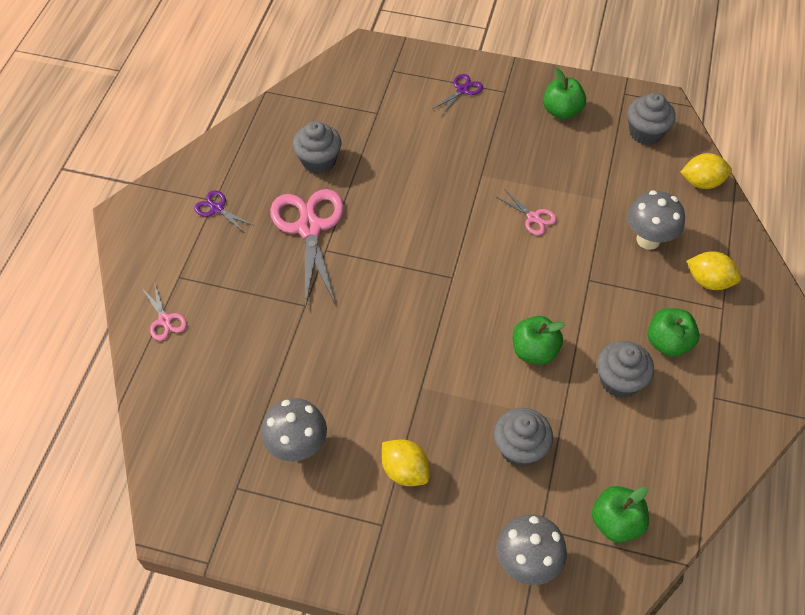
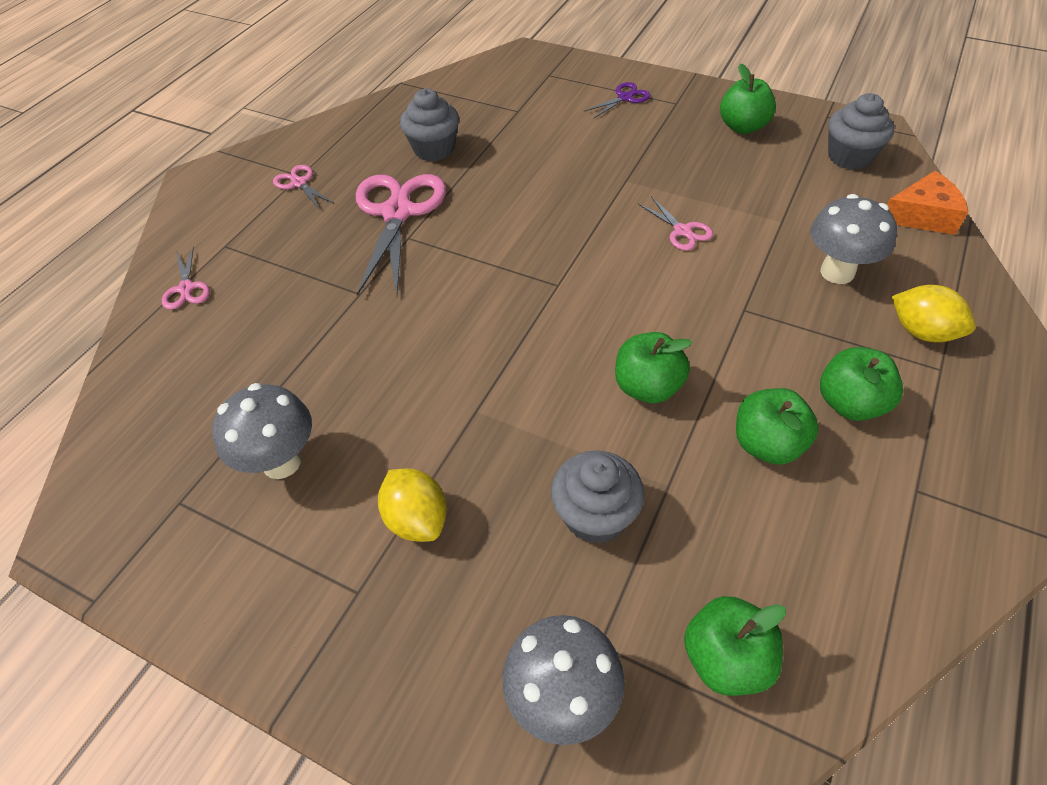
camera: 15 degrees right, 5 degrees down
purple scissors [194,191,253,233] -> pink scissors [273,165,334,210]
grey cupcake [597,341,654,398] -> green apple [736,388,819,465]
yellow lemon [681,153,732,189] -> orange cheese [887,171,968,235]

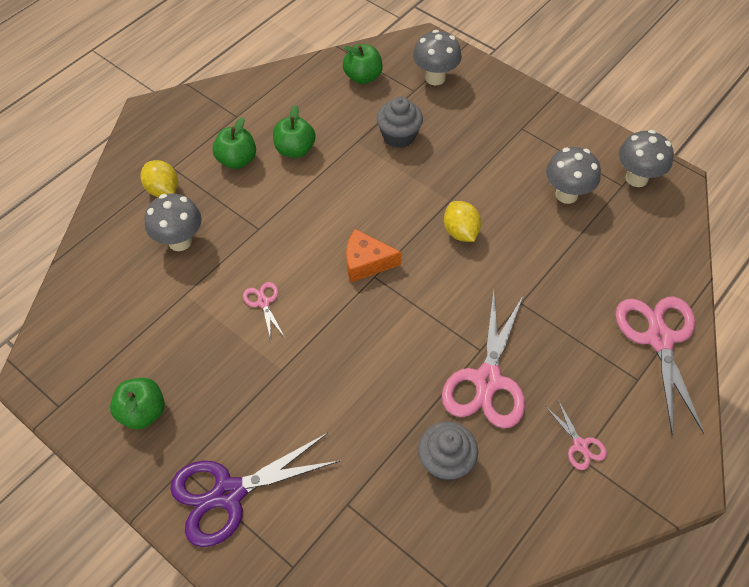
camera: 170 degrees left, 5 degrees up
pink scissors [162,247,210,310] -> pink scissors [616,296,705,435], size x2.16
yellow lemon [378,468,447,542] -> yellow lemon moved to [444,201,481,242]
purple scissors [584,82,650,118] -> purple scissors [170,433,341,547], size x2.16
green apple [615,332,692,403] -> none
grey cupcake [828,93,895,170] -> none
orange cheese [887,171,968,235] -> orange cheese moved to [346,229,402,282]
none -> grey mushroom [619,130,674,187]

